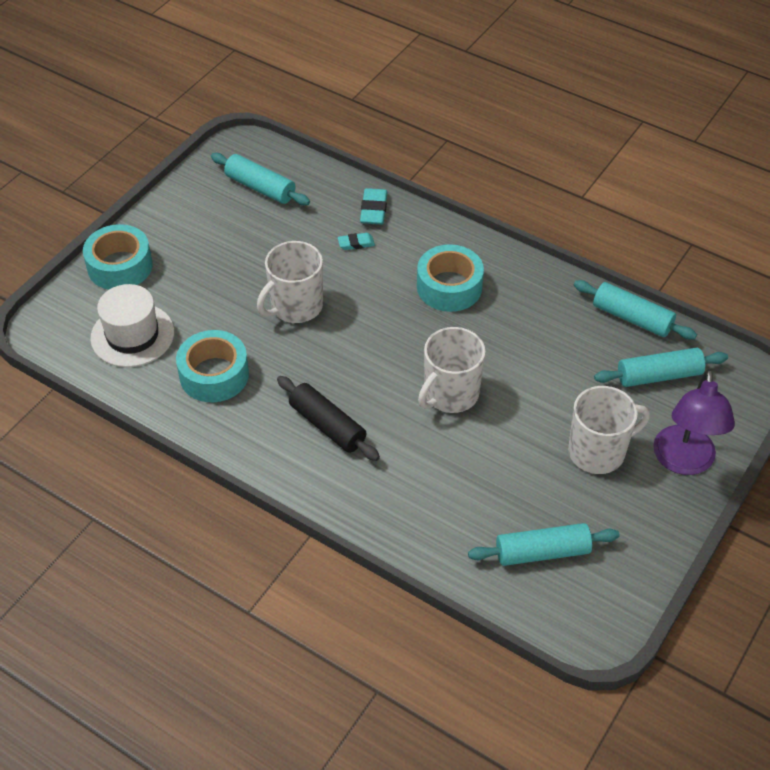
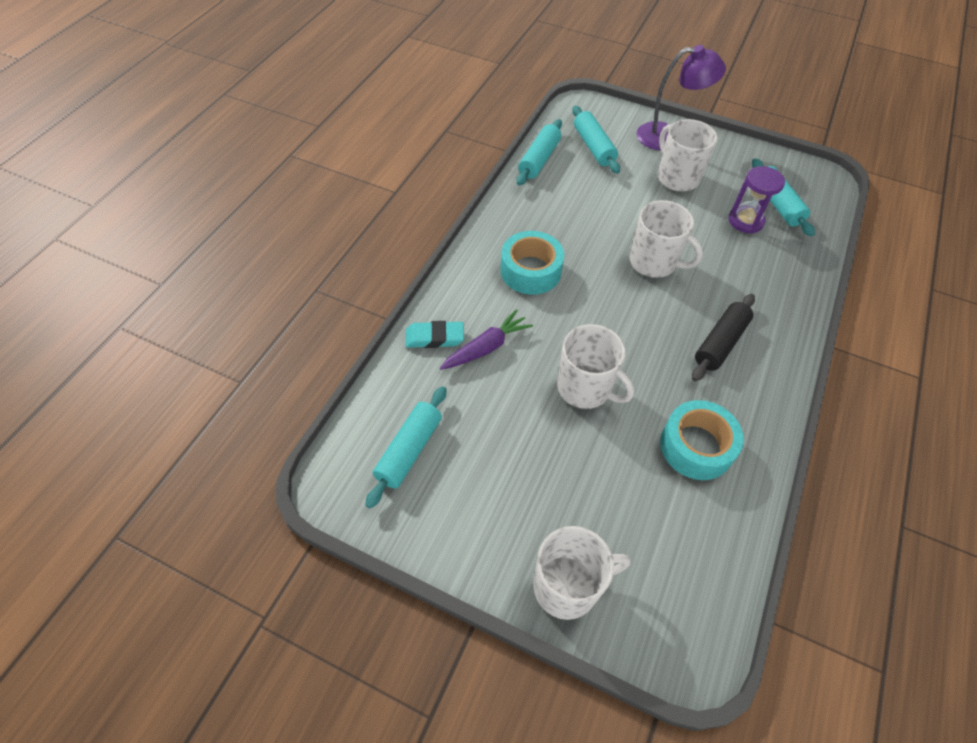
camera: 100 degrees left, 5 degrees up
turquoise tape [83,224,153,290] -> white mug [533,526,631,620]
white hat [90,284,174,367] -> none
turquoise eraser [338,233,375,250] -> purple carrot [440,309,533,370]
none -> purple hourglass [729,166,785,234]

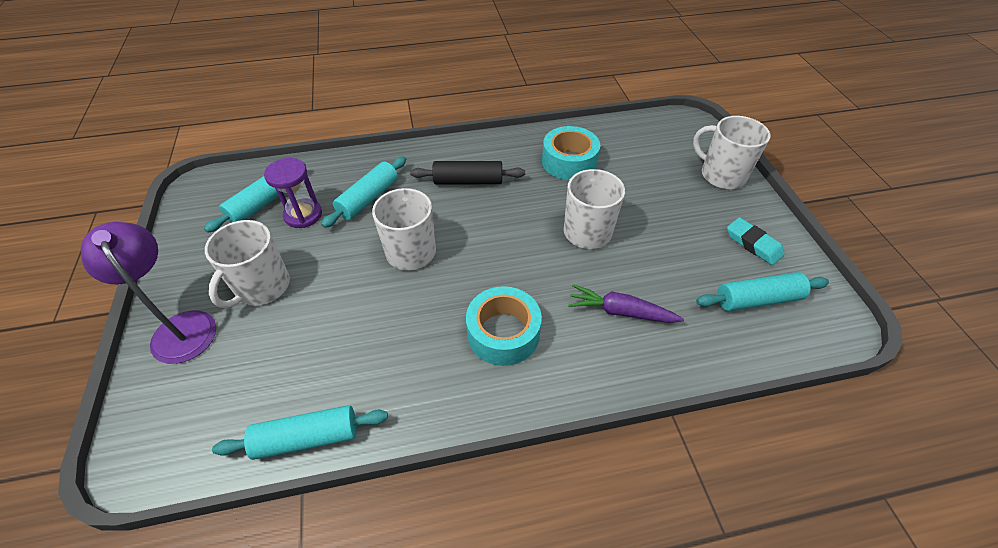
camera: 125 degrees left, 5 degrees down
turquoise eraser [405,321,464,348] -> turquoise eraser moved to [727,217,785,265]
turquoise rolling pin [572,106,620,174] -> turquoise rolling pin moved to [321,156,406,228]

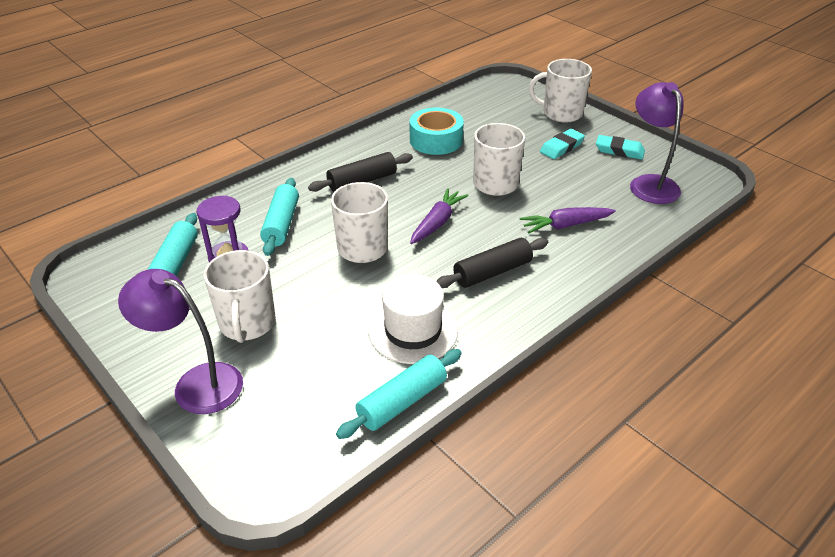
camera: 30 degrees left, 10 degrees down
turquoise tape [466,286,542,366] -> black rolling pin [436,238,548,288]
turquoise rolling pin [696,272,829,311] -> purple lamp [630,82,684,204]
none -> white hat [368,275,458,364]
none -> purple carrot [410,188,469,244]
none -> turquoise eraser [540,129,585,159]

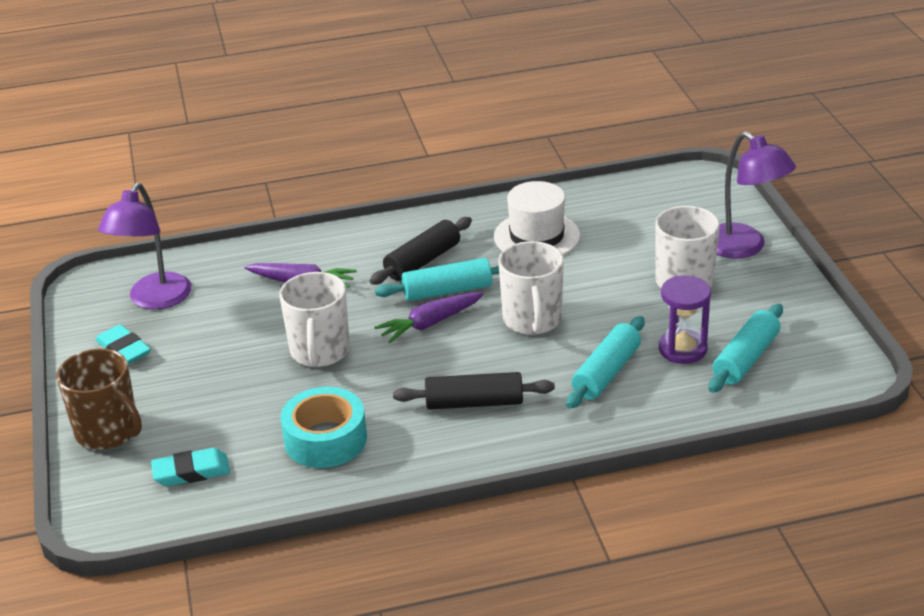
camera: 150 degrees left, 5 degrees down
turquoise rolling pin [336,349,462,439] -> turquoise rolling pin moved to [375,258,499,301]
black rolling pin [436,238,548,288] -> black rolling pin turned 45 degrees counterclockwise [369,217,472,285]
white mug [529,59,592,123] -> brown mug [56,348,142,450]
turquoise eraser [540,129,585,159] -> turquoise eraser moved to [151,448,230,486]

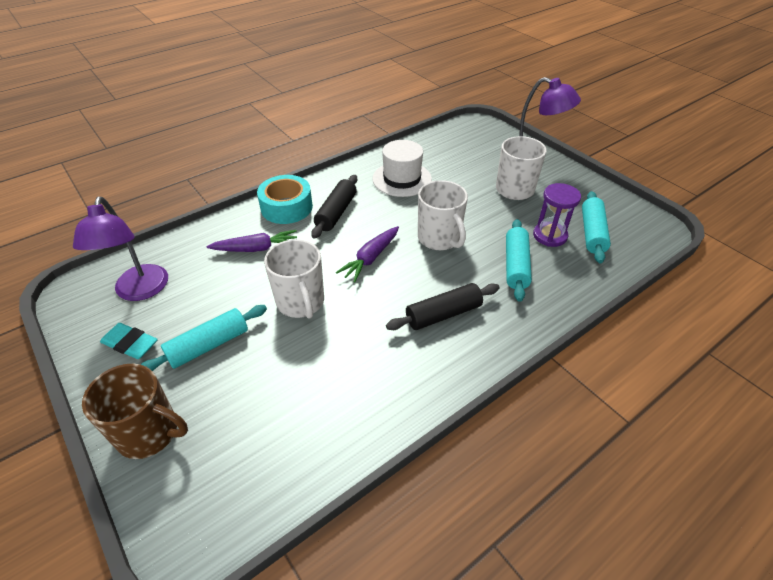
camera: 25 degrees left, 10 degrees up
turquoise eraser [151,448,230,486] -> none
turquoise tape [280,387,367,468] -> turquoise tape moved to [257,175,313,224]
turquoise rolling pin [375,258,499,301] -> turquoise rolling pin moved to [141,305,267,371]

